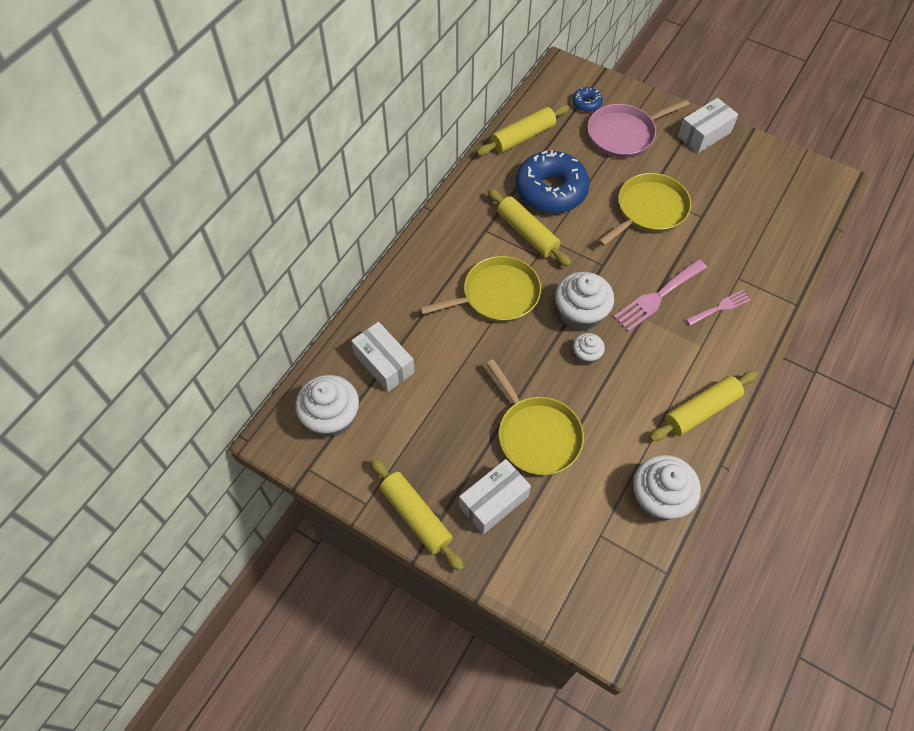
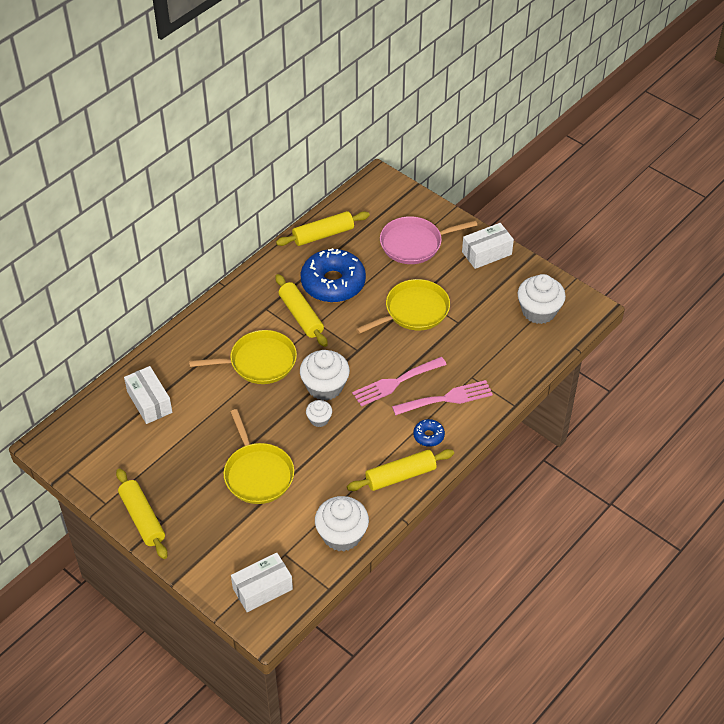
camera: 10 degrees right, 10 degrees down
white cupcake [295,375,359,438] -> white cupcake moved to [518,274,566,324]
white box [459,459,531,534] -> white box moved to [231,553,293,612]
blue donut [572,87,603,112] -> blue donut moved to [413,419,445,447]
pink fork [686,290,751,326] -> pink fork [392,380,493,415], size x1.61

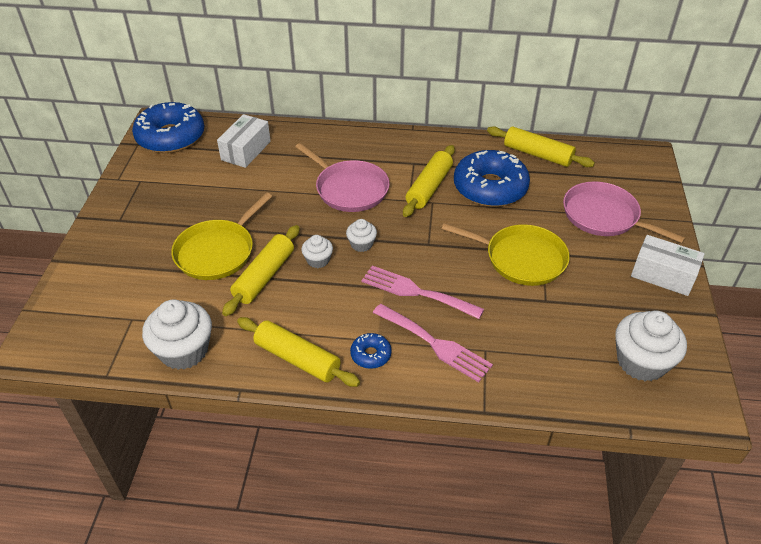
camera: 55 degrees right, 5 degrees down
yellow rolling pin [116,468,168,559] -> yellow rolling pin moved to [222,225,300,316]
yellow pan [189,330,297,384] -> pink pan [295,143,390,212]
white box [231,553,293,612] -> none
white cupcake [300,350,350,401] -> white cupcake [346,219,377,252], size x0.53
none -> blue donut [132,102,204,153]

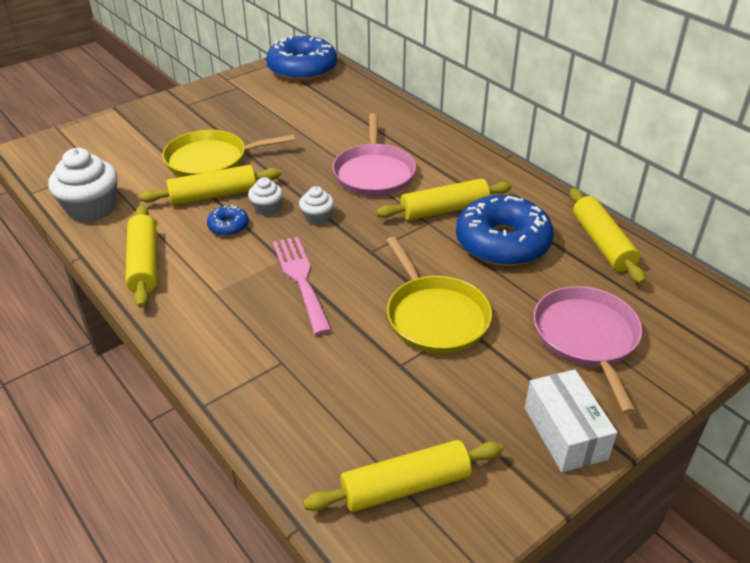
camera: 45 degrees right, 5 degrees down
white box [217,114,271,168] -> none
blue donut [350,333,392,369] -> blue donut moved to [207,205,249,236]
pink fork [373,304,493,382] -> none
white cupcake [615,311,687,381] -> yellow rolling pin [303,440,503,512]

